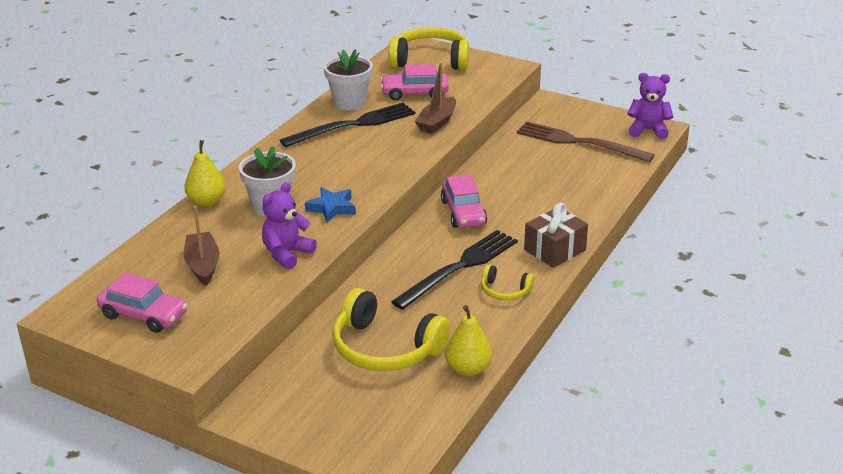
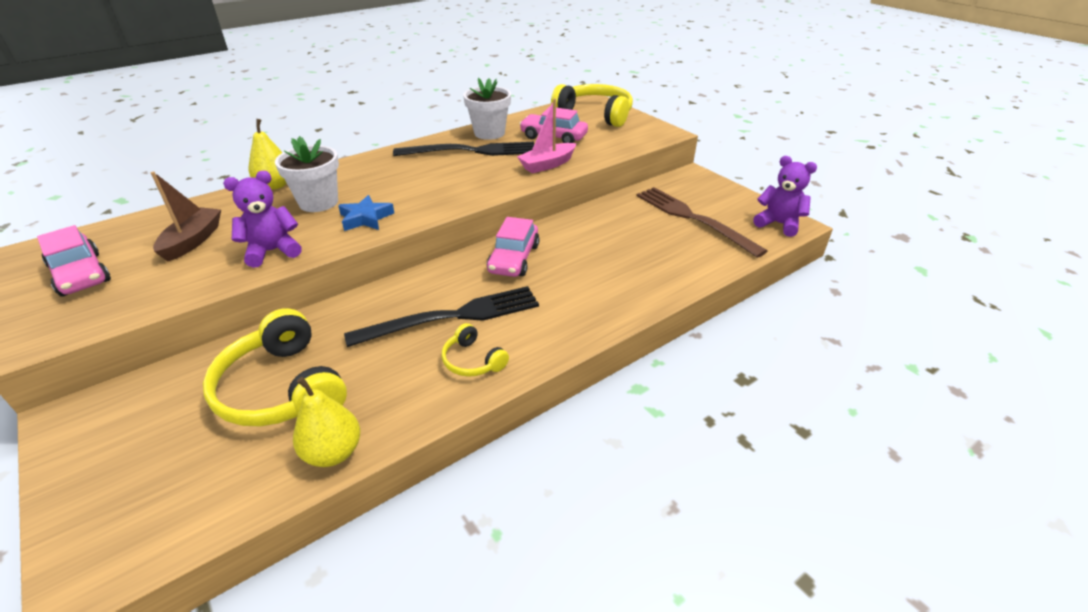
camera: 25 degrees right, 5 degrees up
brown boat [415,62,456,134] -> pink boat [517,99,576,173]
brown gift [524,203,588,268] -> none

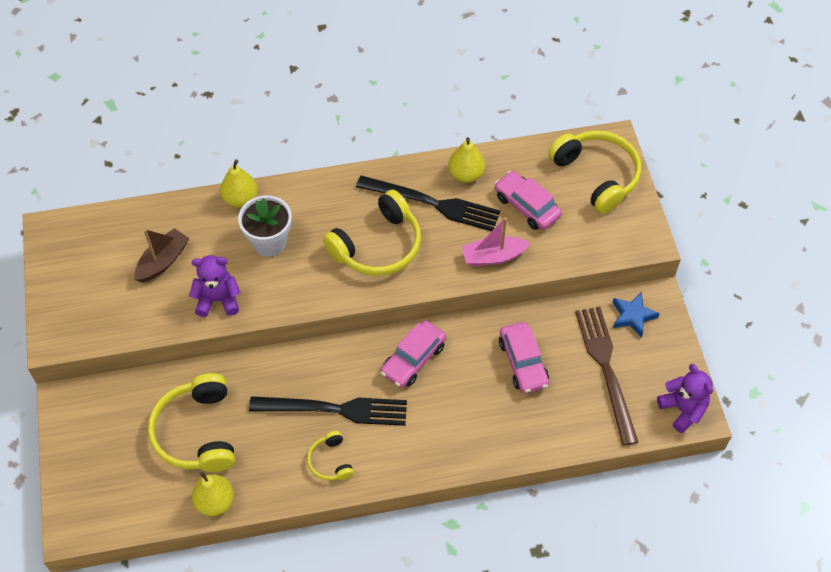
camera: 25 degrees right, 20 degrees up
pink car [37,225,111,296] -> pink car moved to [499,322,549,393]
blue star [338,195,394,231] -> blue star moved to [612,292,660,338]
white flower pot [463,78,511,140] -> yellow pear [448,137,485,183]
none -> yellow headphones [323,190,421,276]

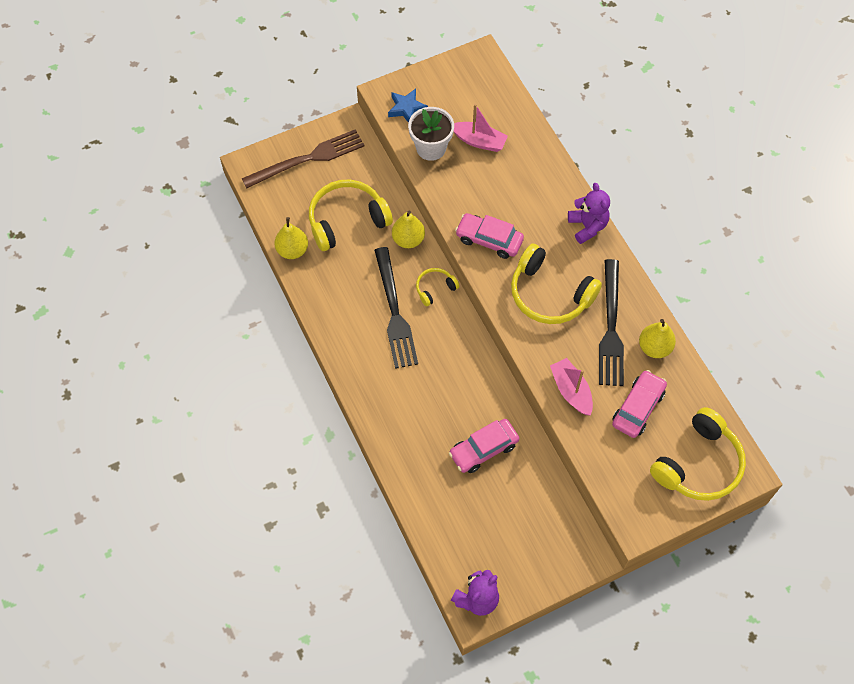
camera: 75 degrees right, 5 degrees up
brown boat [134,228,189,282] -> pink boat [454,104,508,152]
purple teddy bear [189,255,241,317] -> purple teddy bear moved to [568,183,610,244]
yellow pear [220,159,258,208] -> yellow pear moved to [392,211,425,248]
white flower pot [238,195,292,256] -> white flower pot moved to [408,107,454,161]
yellow headphones [307,431,354,480] -> yellow headphones moved to [416,268,460,306]
pink car [381,320,446,388] -> pink car moved to [455,213,524,259]
brown fork [575,307,638,446] -> brown fork moved to [242,129,365,188]
blue star [612,292,660,338] -> blue star moved to [388,89,428,123]

